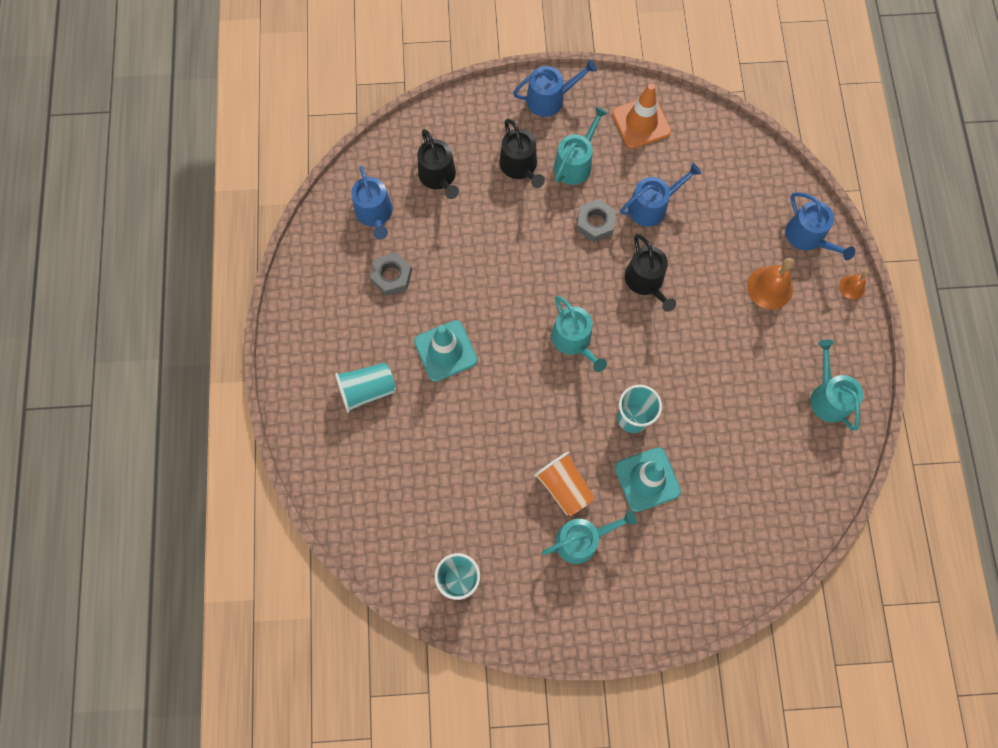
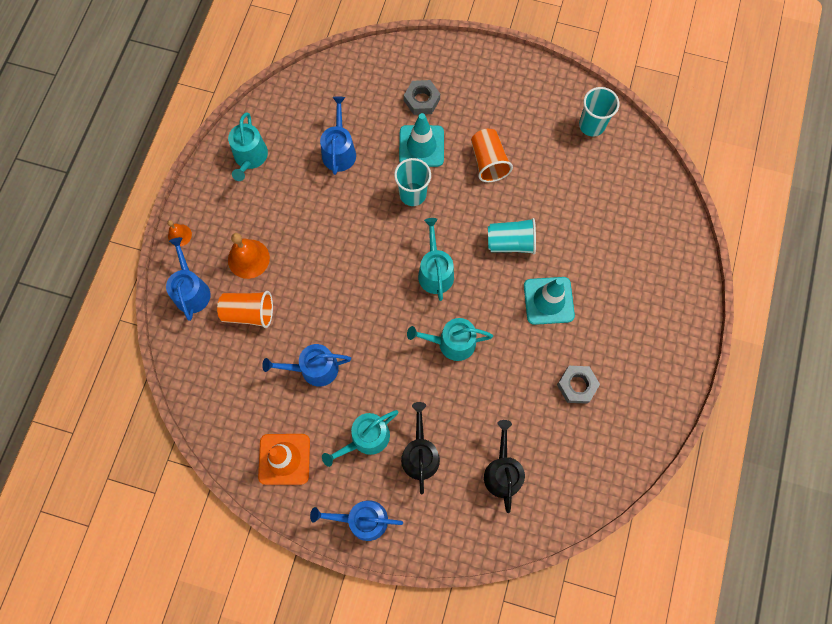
camera: 160 degrees left, 0 degrees up
turquoise cup [335,362,396,413] -> turquoise cup moved to [488,218,536,255]
blue watering can [351,165,393,240] -> blue watering can moved to [320,96,356,175]
turquoise watering can [542,510,637,564] -> turquoise watering can moved to [407,318,493,361]
grey nut [577,199,616,242] -> grey nut moved to [404,80,440,115]
black watering can [625,234,676,312] -> none
none -> orange cup [217,291,273,328]

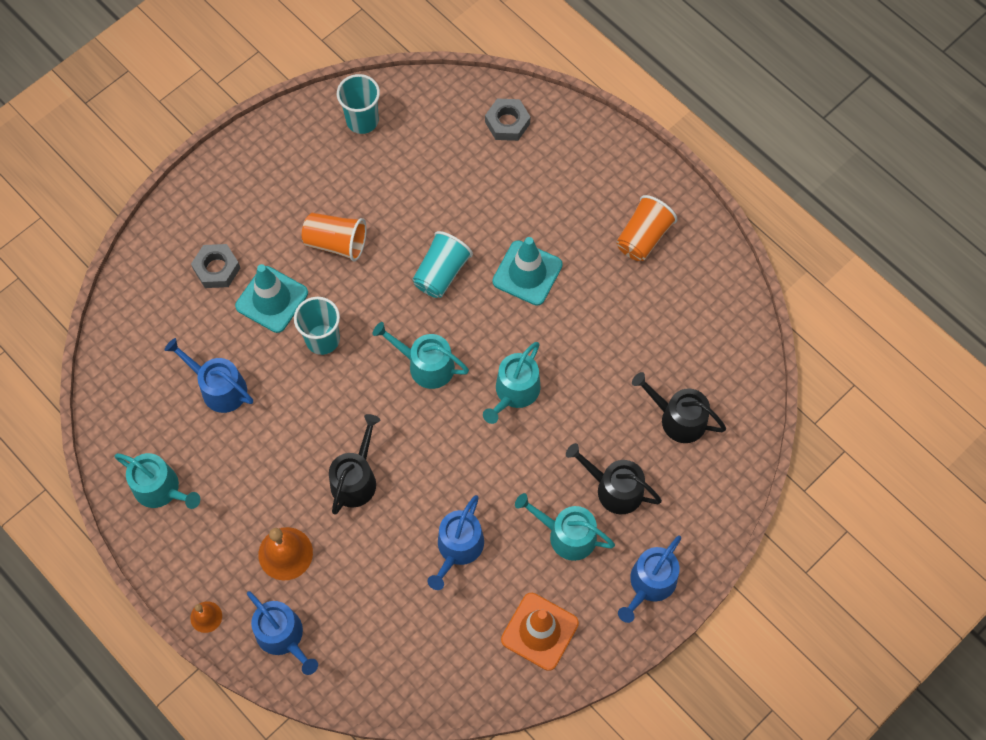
camera: 60 degrees left, 5 degrees down
blue watering can [166,237,210,321] -> blue watering can turned 150 degrees counterclockwise [247,591,318,675]
orange cup [217,291,273,328] -> orange cup moved to [616,195,677,261]
turquoise watering can [322,410,398,467] -> turquoise watering can turned 120 degrees clockwise [515,493,615,561]
grey nut [557,366,600,404] -> grey nut moved to [485,98,530,141]
none -> black watering can [329,414,380,515]

